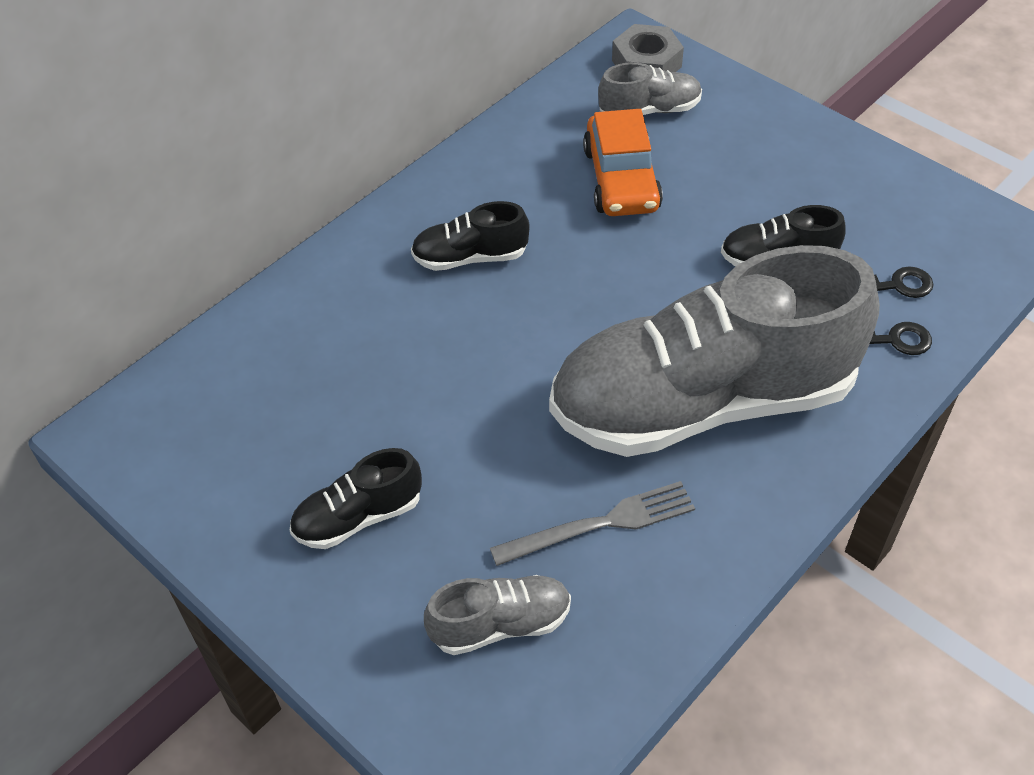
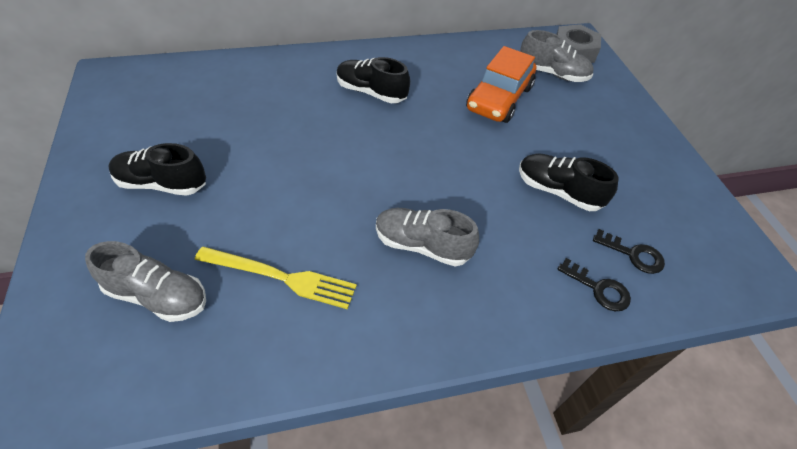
camera: 30 degrees right, 0 degrees up
grey fork [490,481,695,566] -> yellow fork [195,247,357,309]
grey shoe [549,245,880,457] -> grey shoe [376,208,479,267], size x0.41

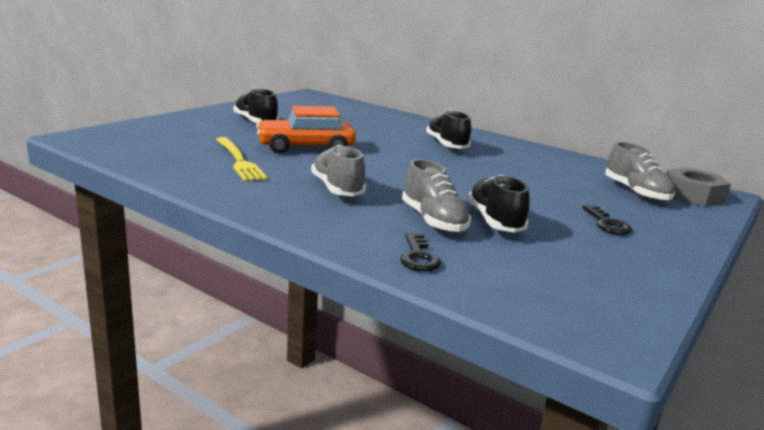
camera: 50 degrees right, 30 degrees down
grey shoe [85,241,206,322] -> grey shoe moved to [402,159,471,233]
orange car [466,46,536,123] -> orange car moved to [256,106,356,154]
black key [593,229,665,274] -> black key moved to [582,205,632,235]

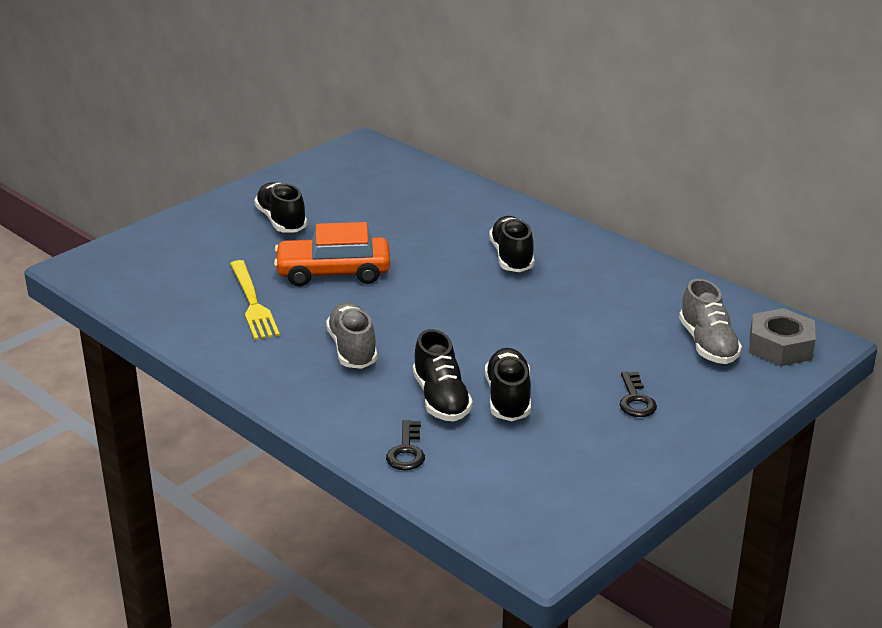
camera: 10 degrees right, 10 degrees up
grey shoe [402,159,471,233] -> black shoe [413,329,473,421]

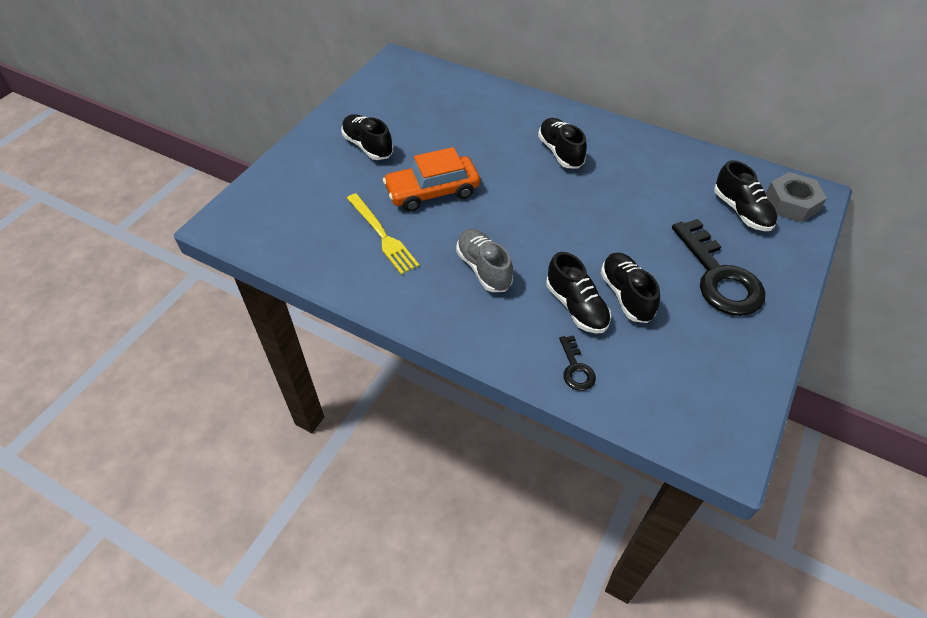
camera: 15 degrees left, 20 degrees up
black key [620,372,657,417] -> black key [672,219,765,316], size x2.17
grey shoe [679,279,742,364] -> black shoe [714,160,777,231]

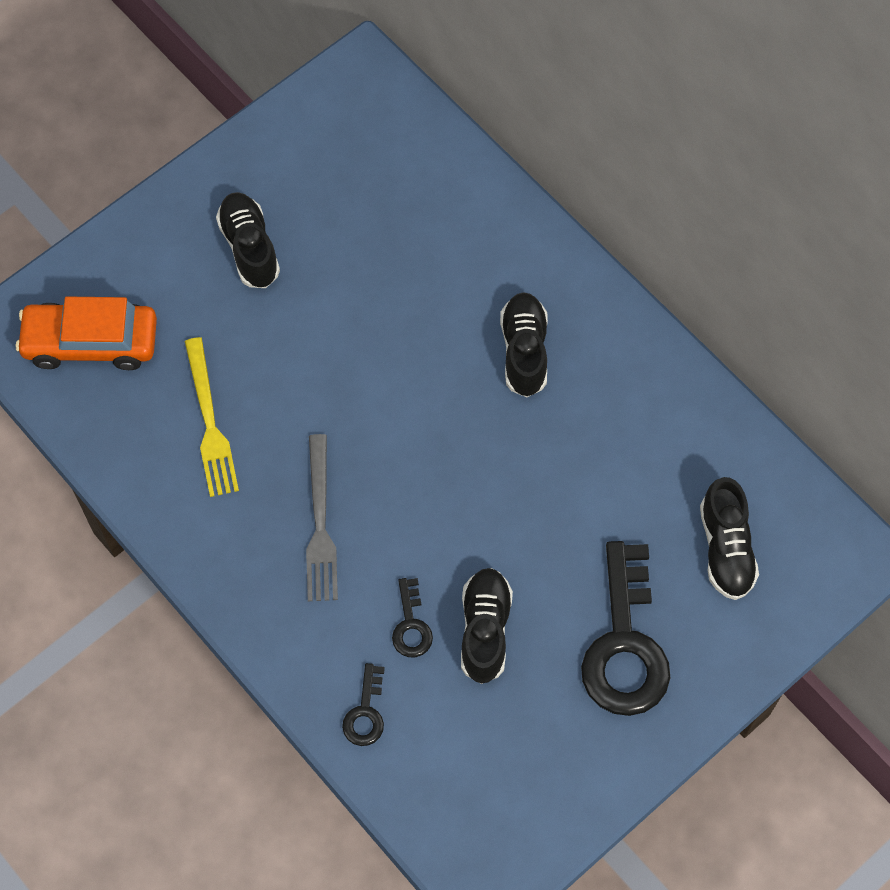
camera: 20 degrees right, 15 degrees up
orange car [383,147,480,212] -> orange car moved to [16,296,157,370]
grey shoe [456,229,513,292] -> grey fork [306,434,338,601]
black shoe [546,252,611,334] -> black key [392,578,433,657]
grey nut [766,172,827,222] -> none

